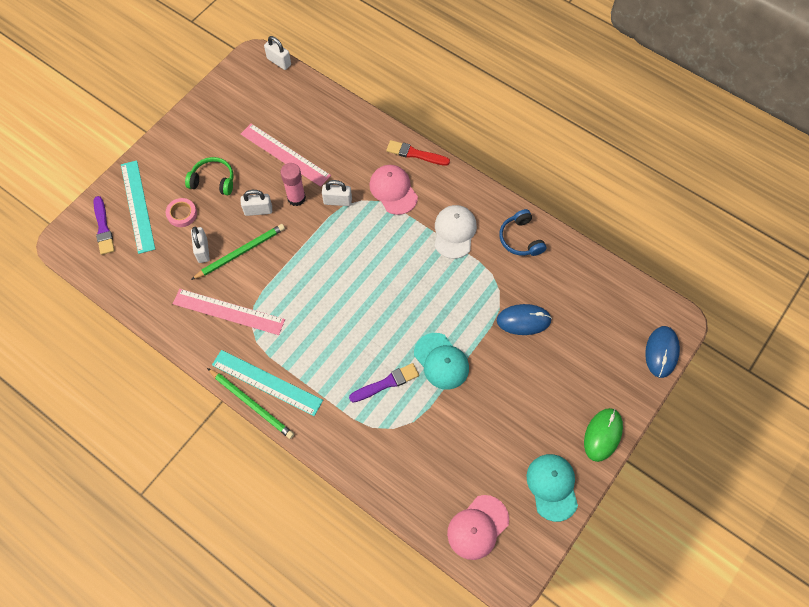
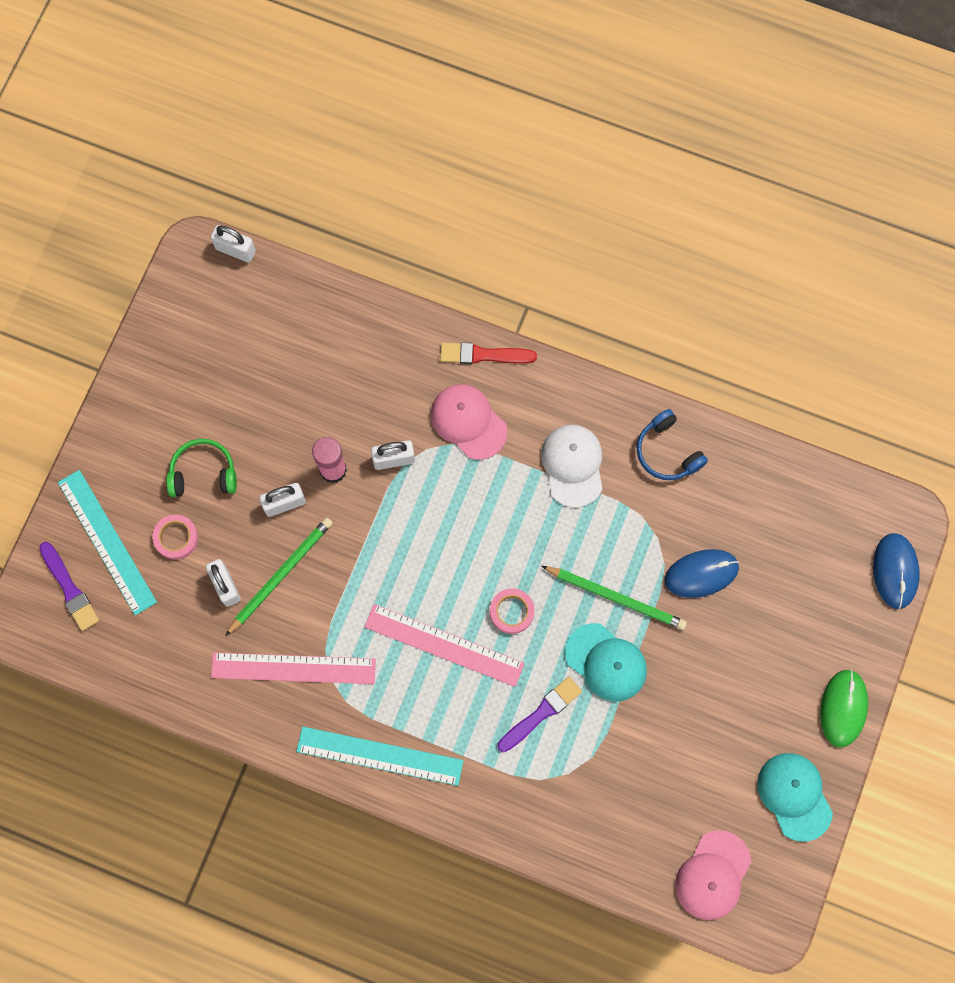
camera: 15 degrees left, 10 degrees up
green pencil [207,368,294,439] -> green pencil moved to [542,566,687,630]
pink ruler [241,124,331,187] -> pink ruler moved to [364,604,525,687]
none -> pink tape [490,588,535,634]

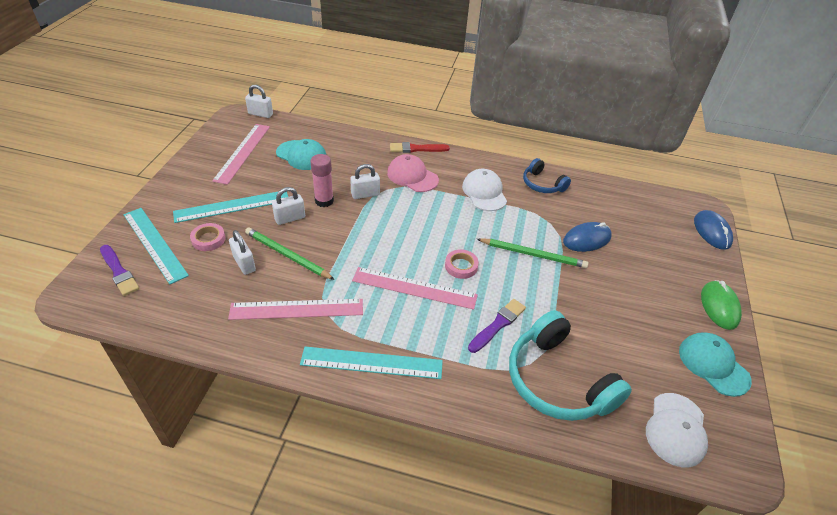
camera: 10 degrees left, 30 degrees down
green headphones [166,439,237,497] -> turquoise ruler [173,191,288,223]
green pencil [225,517,332,636] -> green pencil turned 90 degrees counterclockwise [245,227,335,280]
turquoise cap [565,623,647,702] -> turquoise cap moved to [276,139,326,170]
pink cap [675,830,751,920] -> white cap [646,393,708,467]
none -> pink ruler [212,124,270,185]
none -> turquoise headphones [509,310,632,421]

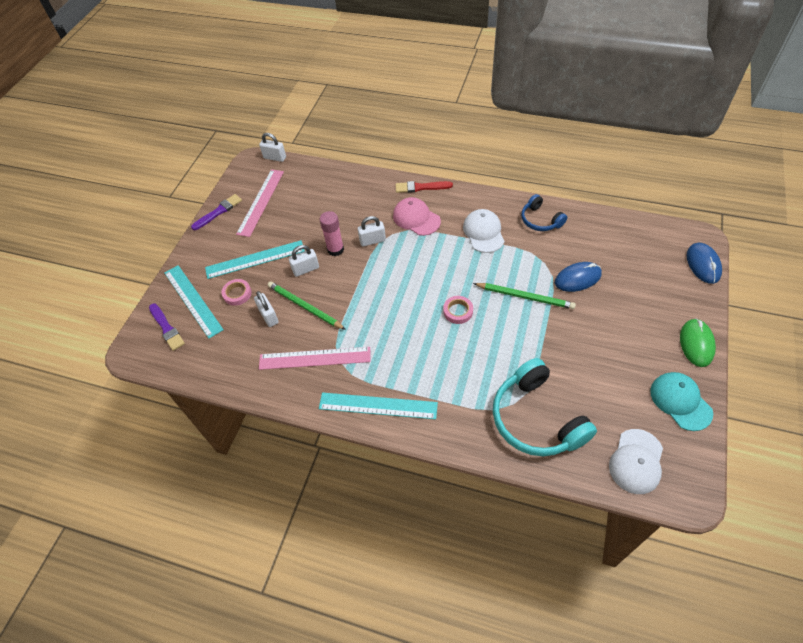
camera: 10 degrees right, 10 degrees up
turquoise cap [276,139,326,170] -> none
pink ruler [352,267,478,310] -> none
purple brush [468,299,526,353] -> purple brush moved to [191,194,242,230]

